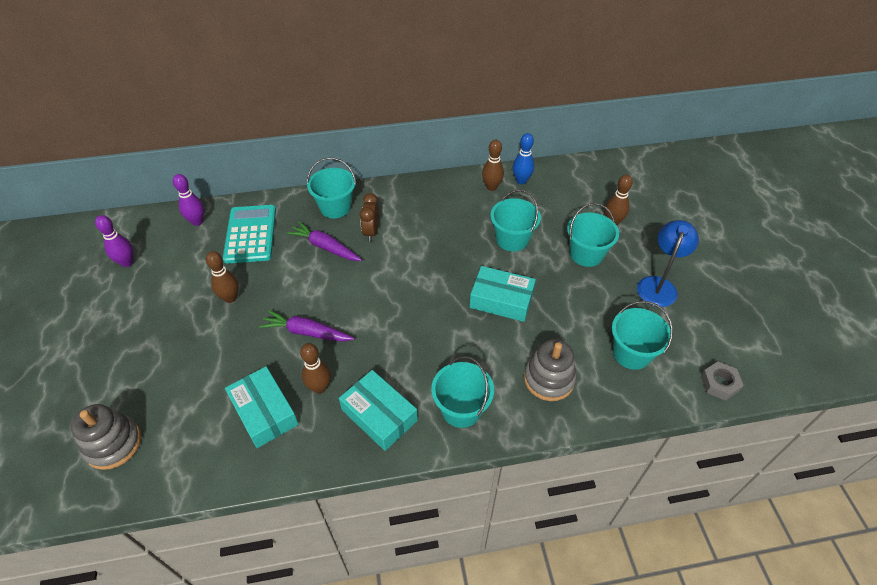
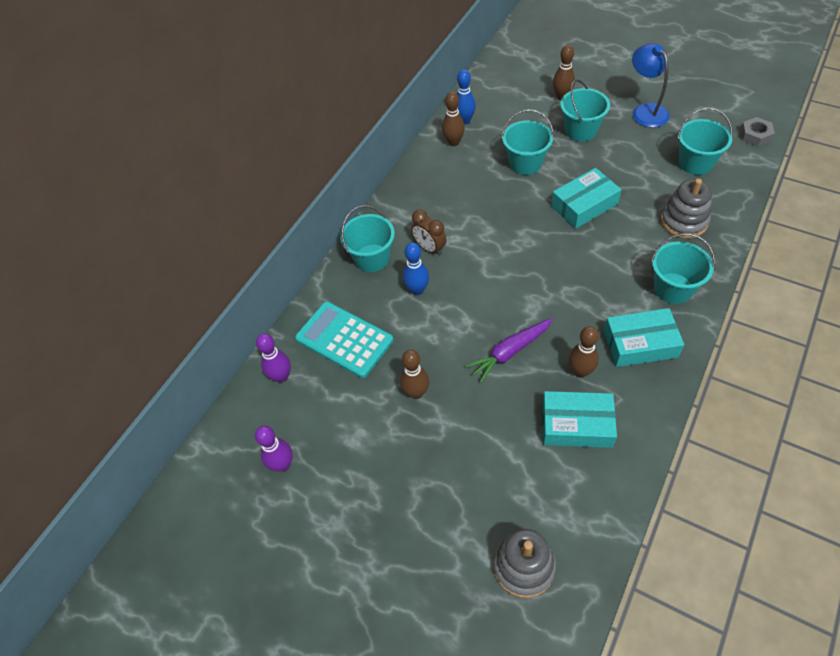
camera: 45 degrees left, 5 degrees up
purple carrot [286,221,362,261] -> blue bowling pin [403,242,429,295]

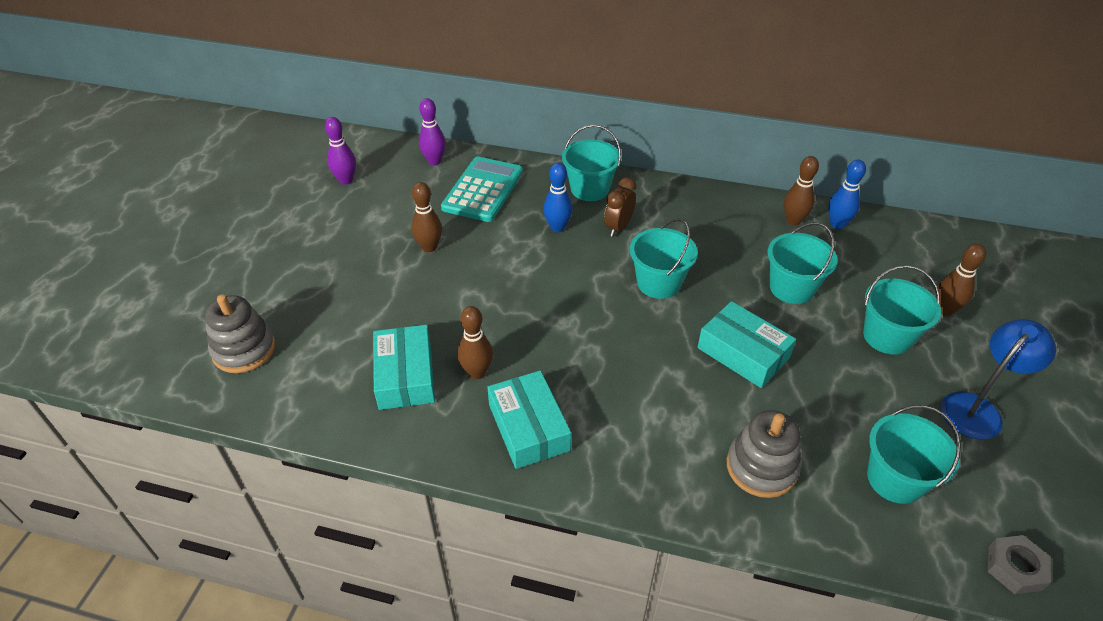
camera: 70 degrees right, 10 degrees down
purple carrot [466,318,553,383] -> none
turquoise bucket [651,233,715,304] -> turquoise bucket moved to [630,219,698,299]

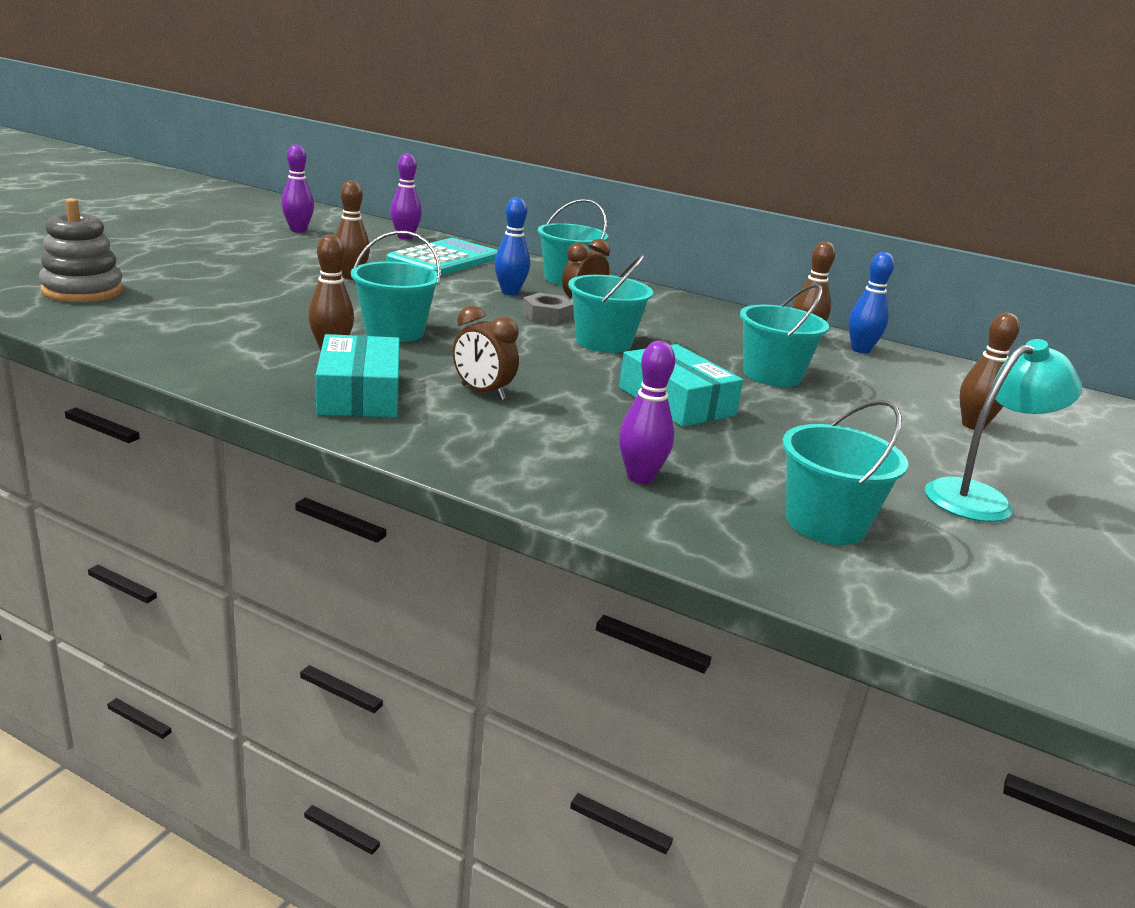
camera: 10 degrees right, 20 degrees down
turquoise box [373,325,435,410] -> none
grey stacking toy [727,410,801,498] -> purple bowling pin [619,341,675,484]
turquoise bucket [863,265,941,355] -> turquoise bucket moved to [351,231,441,342]
blue lamp [941,319,1056,440] -> turquoise lamp [925,339,1082,522]
grey nut [988,535,1051,594] -> grey nut moved to [522,293,574,325]
none -> brown clock [453,306,519,400]

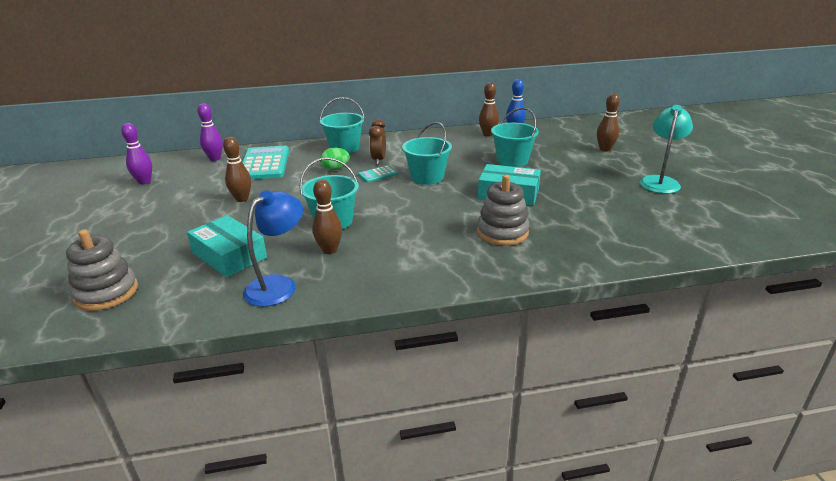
camera: 35 degrees left, 5 degrees up
turquoise box [316,334,400,417] -> turquoise box moved to [187,215,267,277]
brown clock [453,306,519,400] -> none
blue bowling pin [494,197,530,295] -> green egg [320,148,350,171]
grey nut [522,293,574,325] -> turquoise calculator [358,165,398,183]
purple bowling pin [619,341,675,484] -> none
turquoise bucket [782,400,908,545] -> none
none -> blue lamp [243,190,303,307]
none -> grey stacking toy [477,175,530,246]

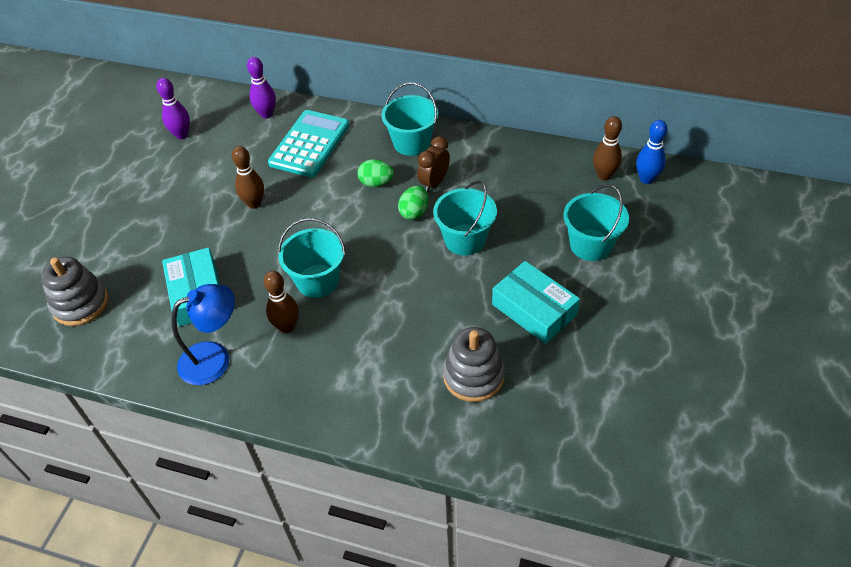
camera: 30 degrees right, 20 degrees up
turquoise calculator [358,165,398,183] -> green egg [398,186,428,220]
brown bowling pin [597,94,620,152] -> none
turquoise lamp [639,105,693,194] -> none

